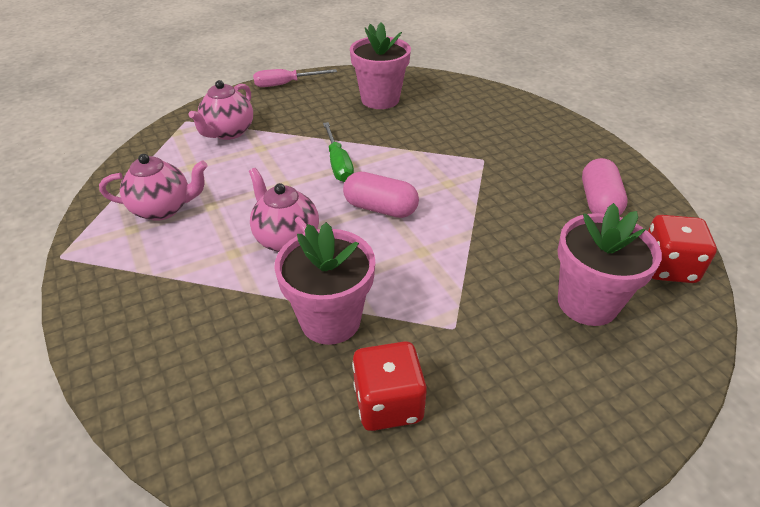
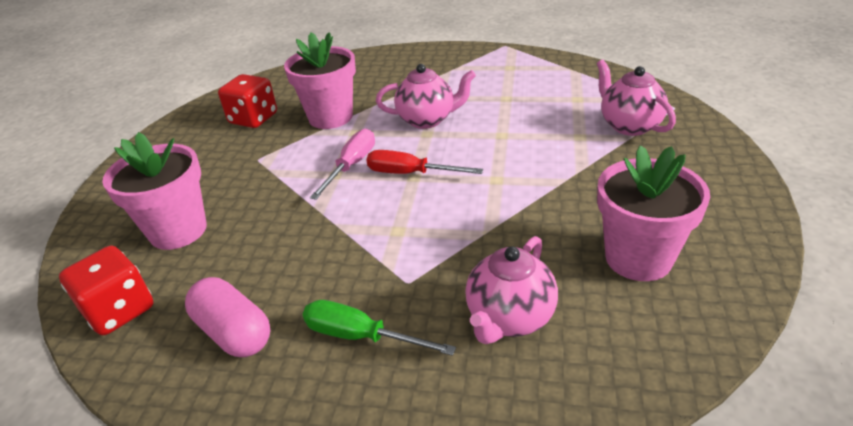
camera: 130 degrees right, 5 degrees down
pink teapot [99,154,208,221] -> pink teapot moved to [465,236,558,344]
pink screwdriver [253,69,337,87] -> pink screwdriver moved to [310,129,375,200]
green screwdriver [323,122,354,182] -> green screwdriver moved to [303,300,456,356]
pink capsule [343,172,419,218] -> red screwdriver [367,150,483,174]

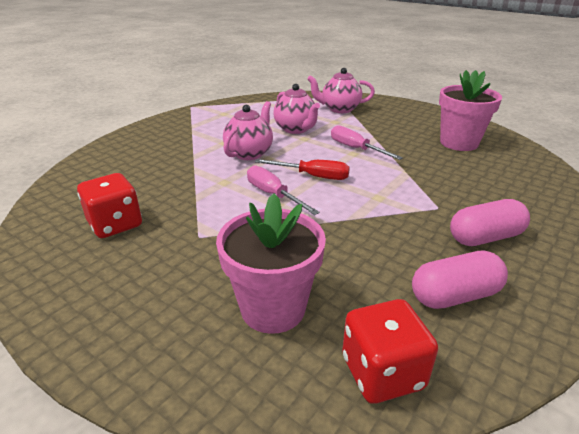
camera: 65 degrees left, 5 degrees down
pink flower pot [284,32,356,129] -> none
green screwdriver [303,300,456,356] -> pink capsule [450,199,530,246]
red screwdriver [367,150,483,174] -> red screwdriver turned 120 degrees counterclockwise [255,159,350,180]
pink teapot [465,236,558,344] -> pink teapot moved to [273,84,320,134]
none -> pink screwdriver [331,125,403,160]

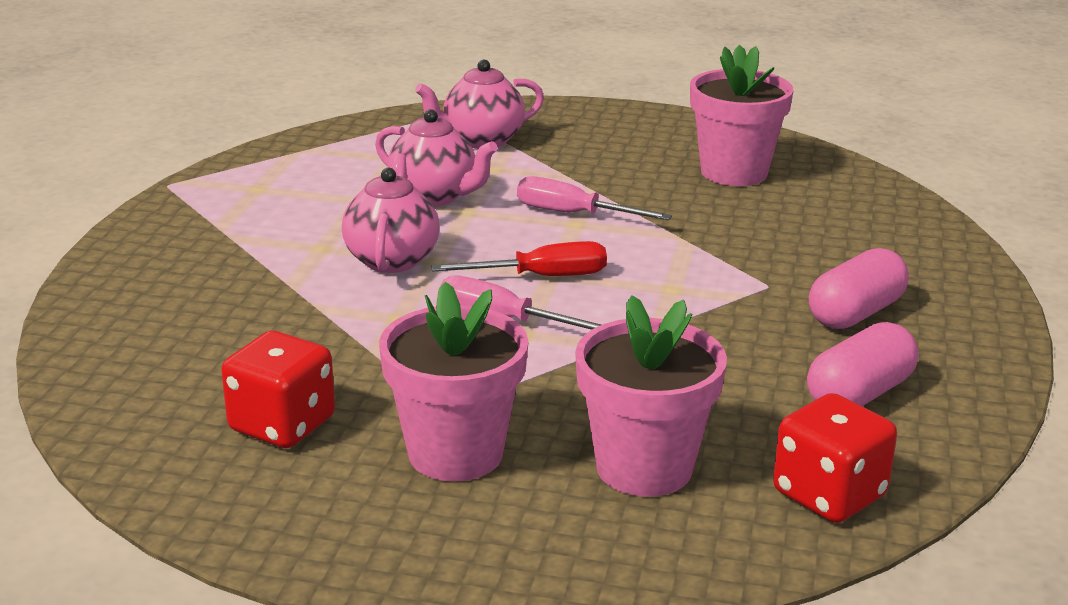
camera: 25 degrees left, 5 degrees down
none -> pink flower pot [379,282,529,482]

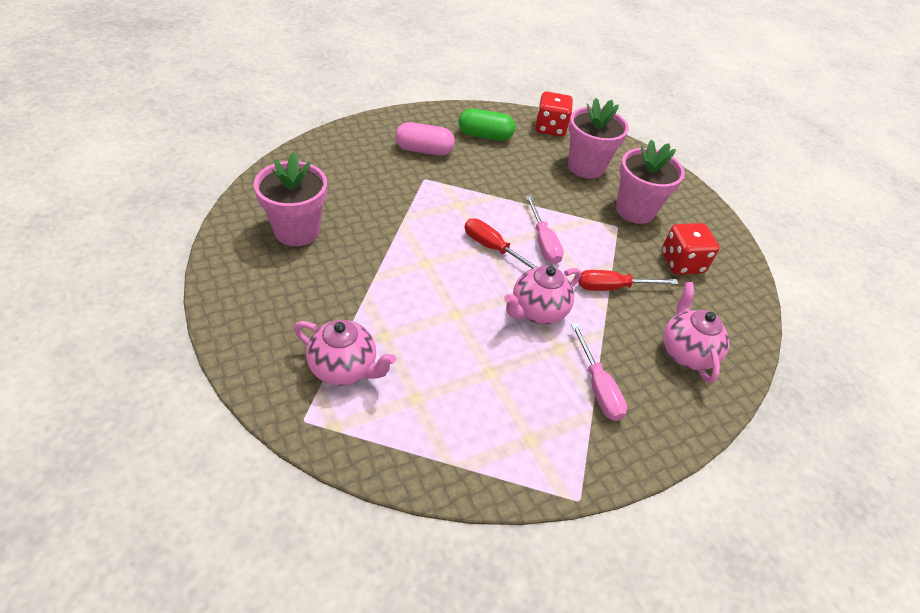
camera: 135 degrees left, 20 degrees up
pink teapot [375,109,498,206] -> pink teapot moved to [663,282,730,383]
pink screwdriver [517,176,672,220] -> pink screwdriver moved to [571,323,627,421]
pink capsule [807,322,919,406] -> green capsule [458,108,515,141]
none -> red screwdriver [578,270,678,291]

